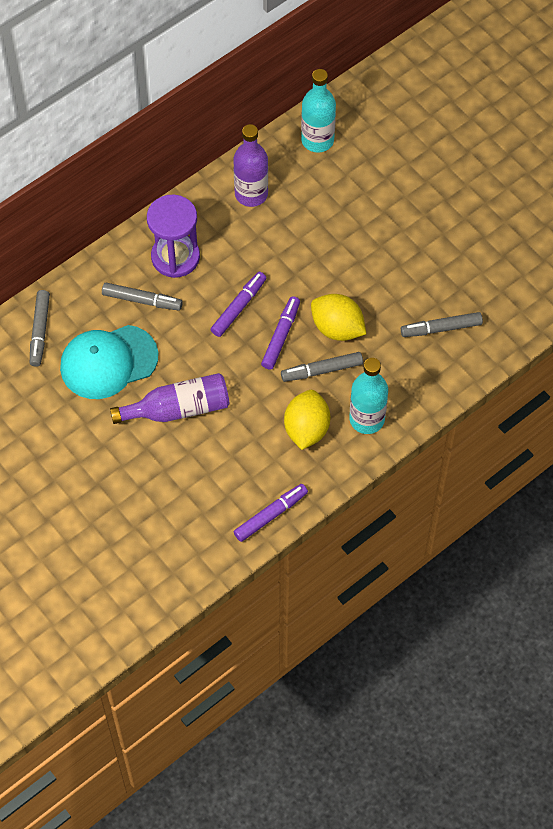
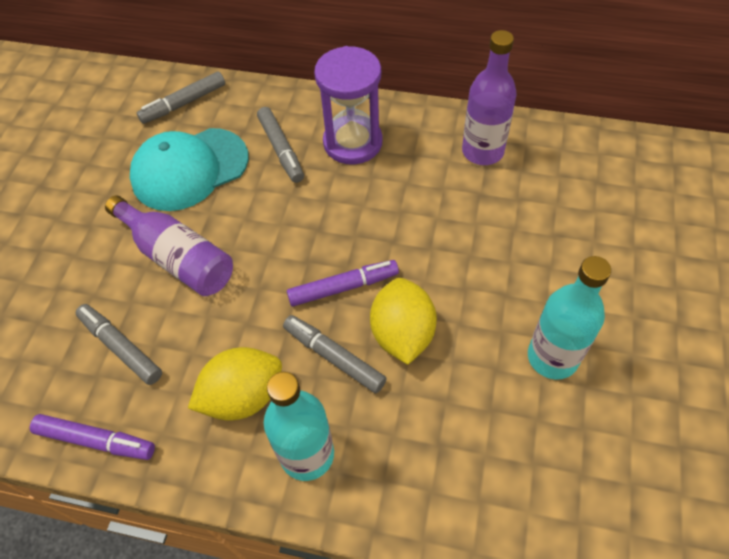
camera: 55 degrees right, 5 degrees down
turquoise cap [60,325,159,399] -> turquoise cap turned 60 degrees counterclockwise [130,128,249,211]
purple marker [211,272,266,337] -> none
turquoise bottle [301,69,336,153] -> turquoise bottle moved to [528,256,611,380]
grey marker [401,312,483,337] -> grey marker moved to [76,304,162,385]

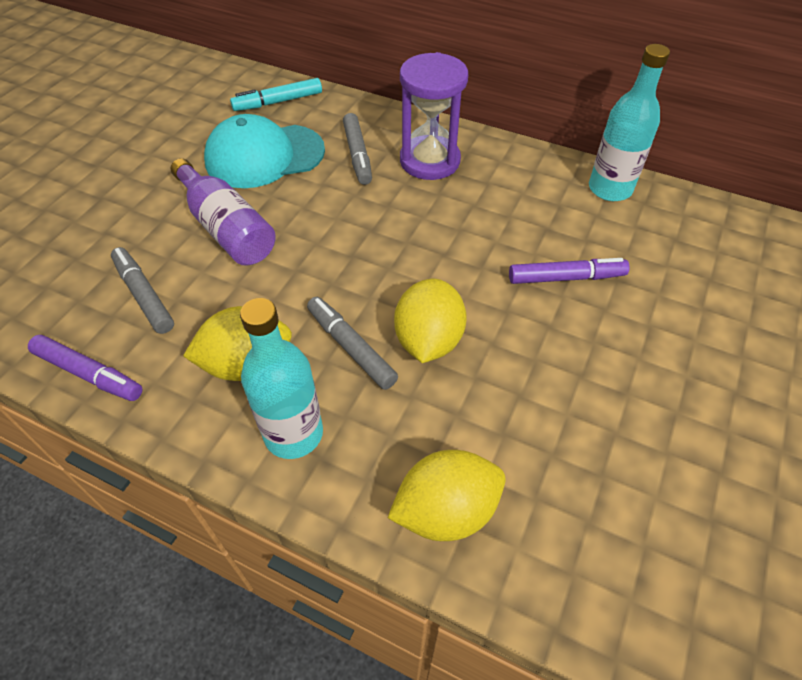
camera: 10 degrees right, 5 degrees down
grey marker [137,72,225,124] -> turquoise marker [230,78,322,111]
purple marker [287,260,399,306] -> purple marker moved to [509,258,629,284]
purple bottle [462,30,517,165] -> none
turquoise bottle [528,256,611,380] -> turquoise bottle moved to [589,44,670,201]
none -> yellow lemon [388,450,506,541]

